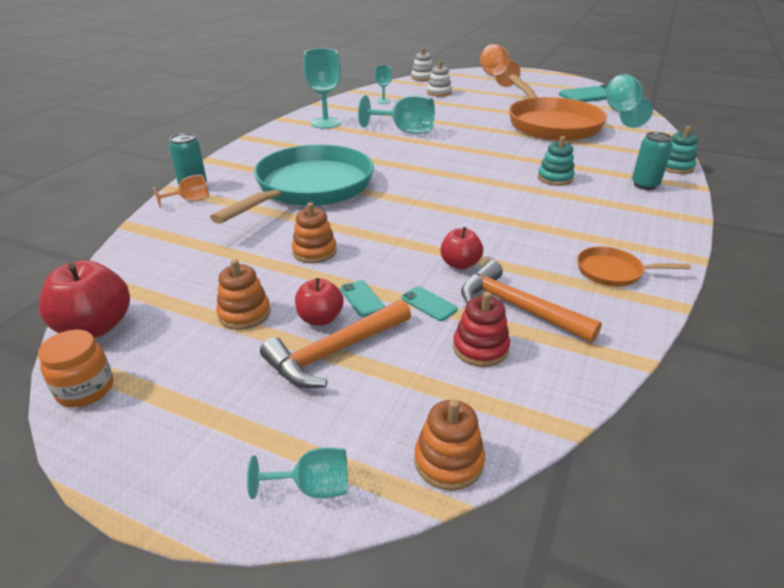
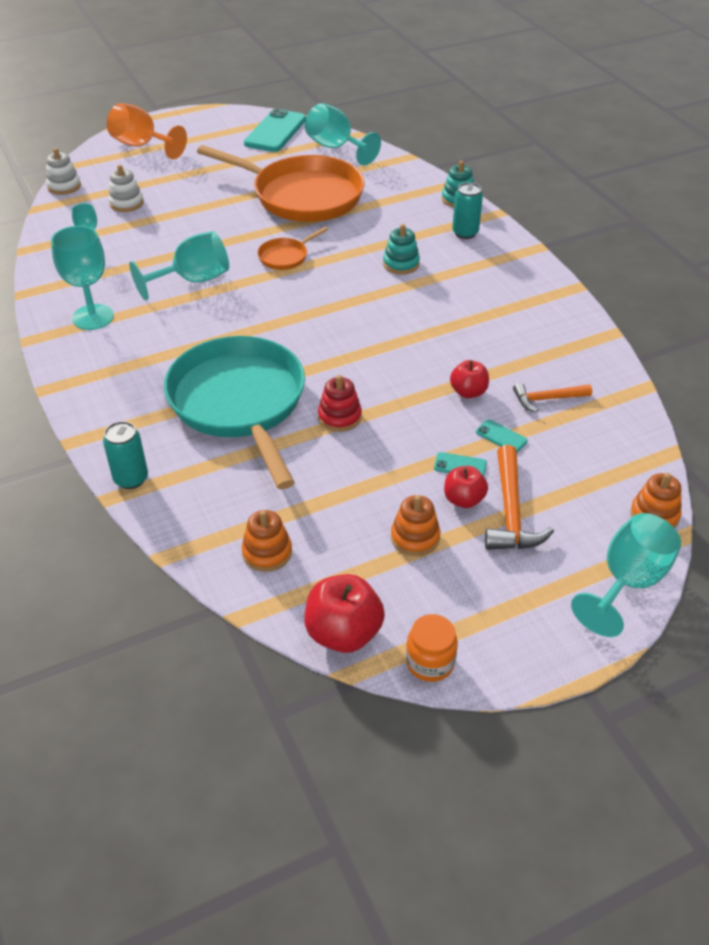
camera: 50 degrees left, 10 degrees up
orange goblet [153,175,209,208] -> none
turquoise goblet [247,447,348,499] -> turquoise goblet [571,513,681,637], size x1.87
orange stacking toy [292,202,337,263] -> orange stacking toy moved to [242,510,292,572]
turquoise phone [401,286,458,321] -> turquoise phone turned 45 degrees clockwise [476,419,528,452]
red stacking toy [453,292,510,367] -> red stacking toy moved to [318,375,362,432]
orange hammer [461,260,602,343] -> orange hammer [513,383,592,412], size x0.65
orange pan [577,247,691,287] -> orange pan moved to [257,227,328,270]

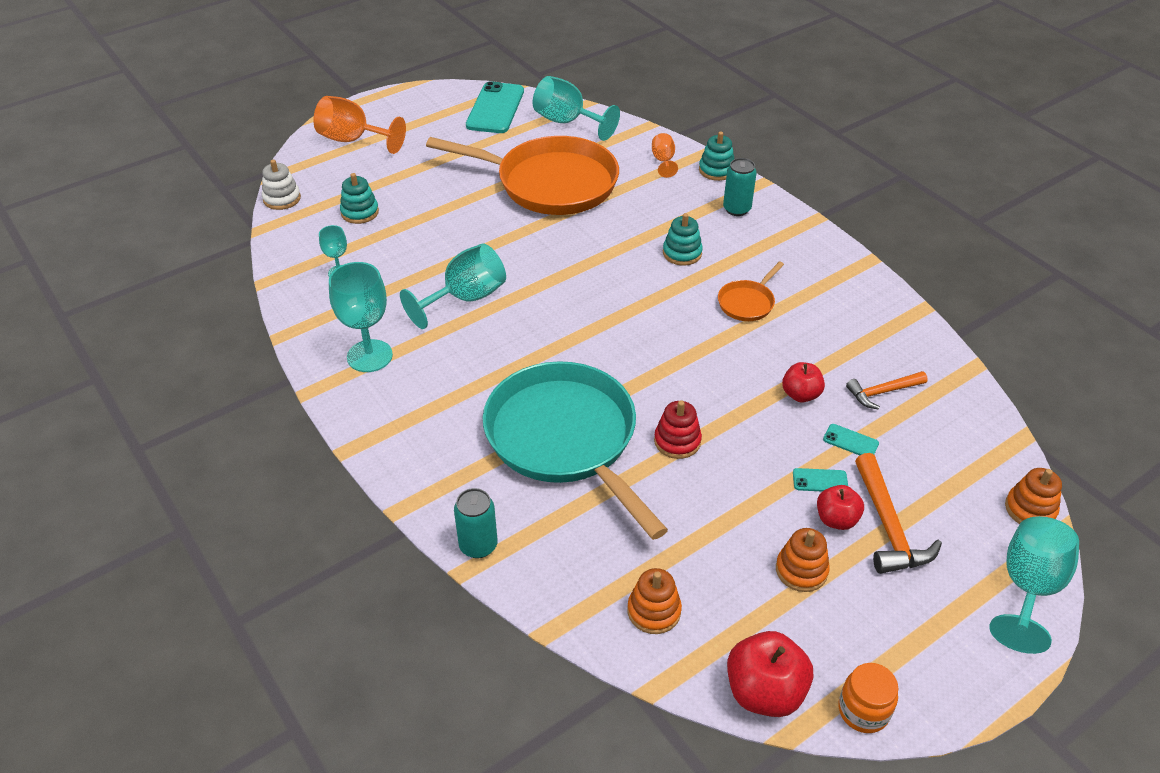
camera: 10 degrees left, 0 degrees up
white stacking toy [108,165,144,212] -> turquoise stacking toy [340,173,379,224]
orange pan [257,227,328,270] -> orange pan moved to [718,261,784,321]
none -> orange goblet [652,133,678,178]

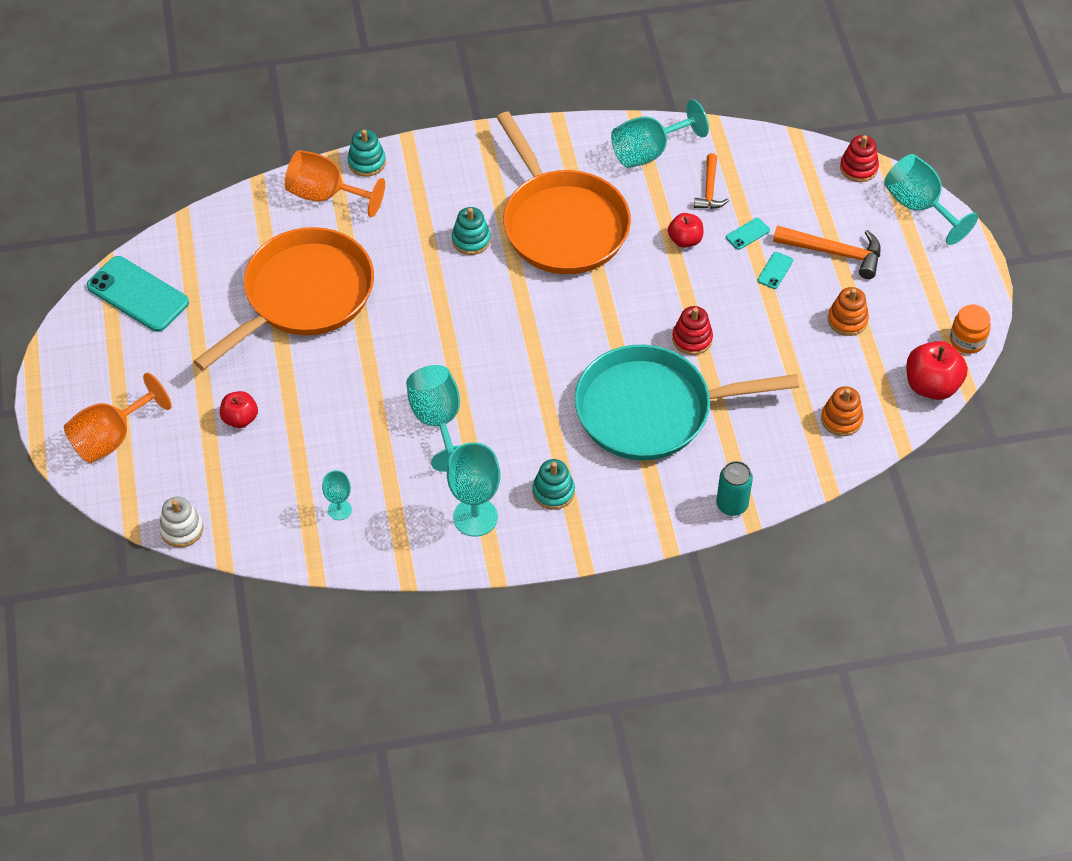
camera: 65 degrees left, 10 degrees up
turquoise stacking toy [340,173,379,224] -> turquoise stacking toy moved to [532,459,575,510]
turquoise goblet [533,76,620,141] -> turquoise goblet moved to [611,99,709,168]
orange goblet [652,133,678,178] -> orange goblet [285,150,385,217], size x1.87
orange pan [718,261,784,321] -> orange pan [496,112,631,274], size x2.38
turquoise can [723,158,757,216] -> none
red apple [817,485,864,530] -> red apple moved to [220,391,258,428]
orange stacking toy [1005,468,1062,524] -> red stacking toy [840,135,879,182]

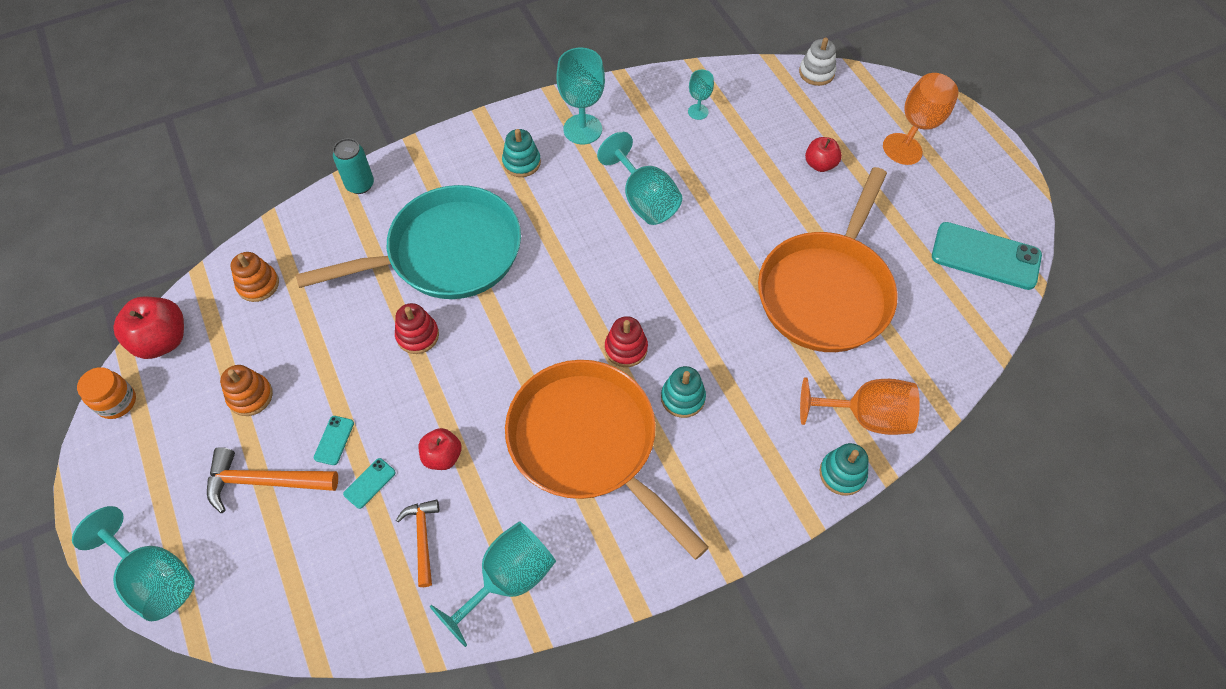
camera: 165 degrees right, 5 degrees up
red stacking toy [840,135,879,182] -> red stacking toy moved to [605,316,648,367]

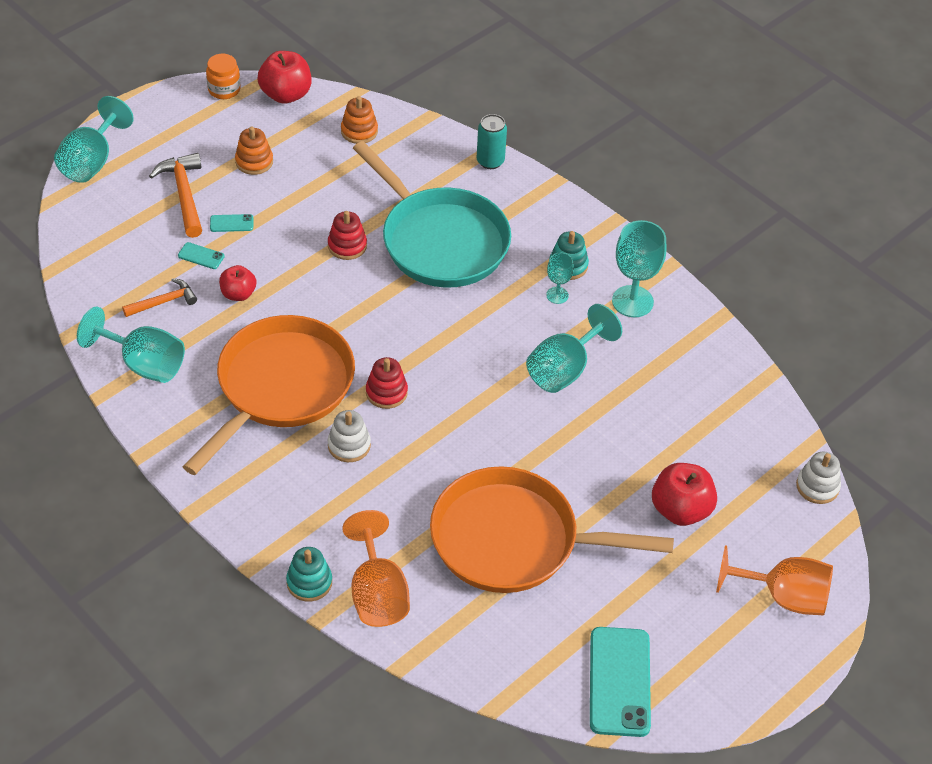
camera: 70 degrees right, 10 degrees down
turquoise stacking toy [661,366,706,418] -> white stacking toy [328,410,371,462]
turquoise goblet [688,70,714,120] -> turquoise goblet moved to [546,253,574,304]
red apple [805,137,842,172] -> red apple [652,463,717,526], size x1.60

